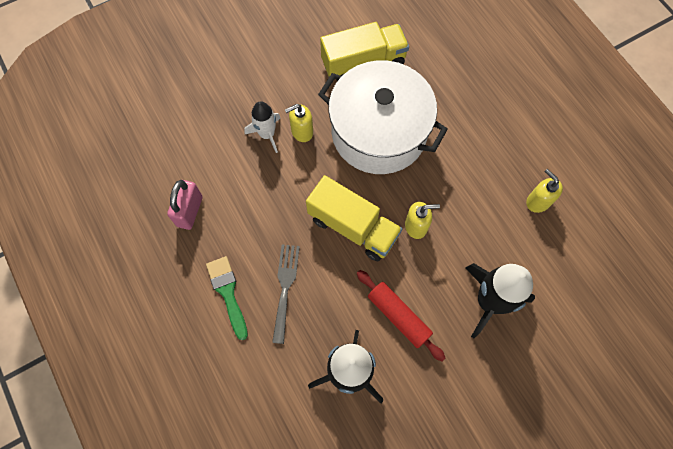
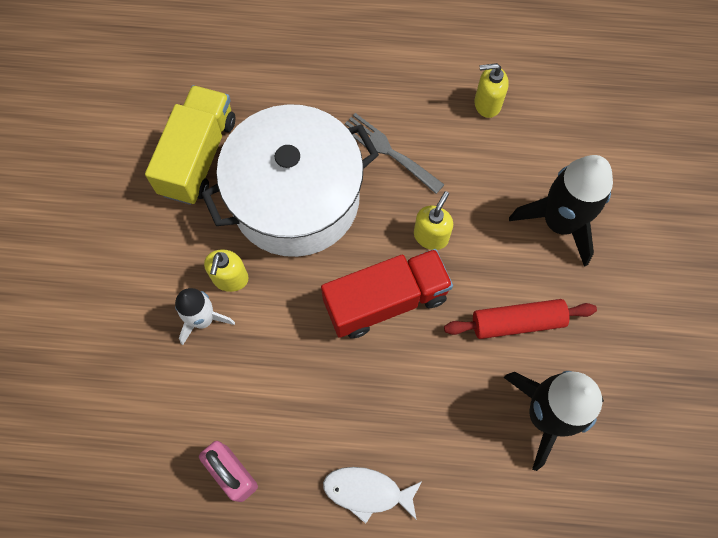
camera: 55 degrees left, 0 degrees up
green brush [206,256,248,340] -> white fish [323,467,422,524]
grey fork [272,244,300,344] -> grey fork moved to [345,113,445,194]
yellow truck [306,175,402,261] -> red truck [321,249,453,338]

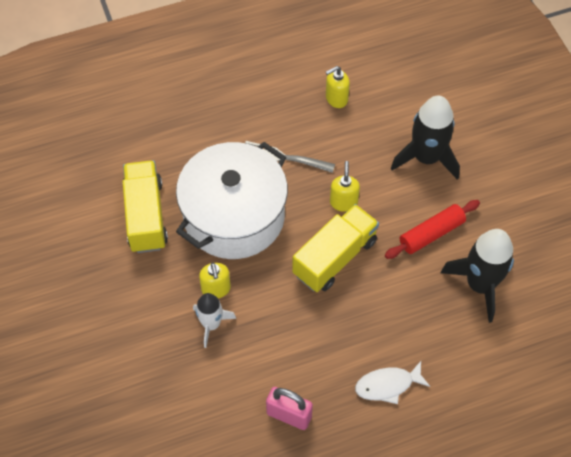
camera: 25 degrees left, 10 degrees down
red truck [321,249,453,338] -> yellow truck [292,204,379,292]

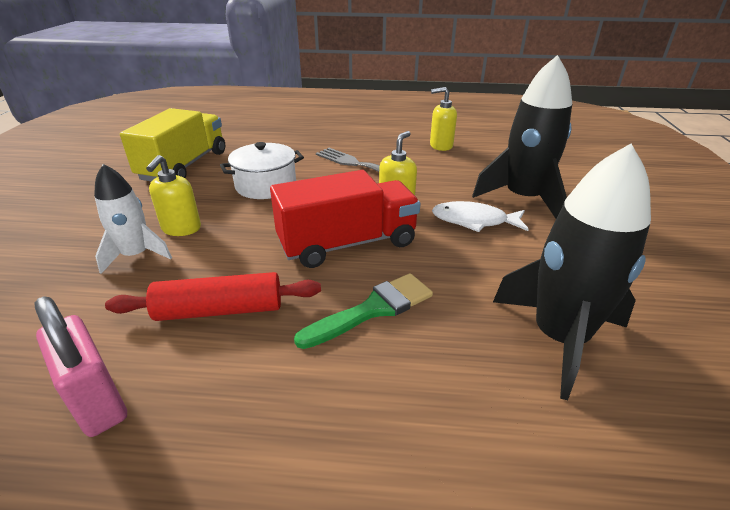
camera: 25 degrees right, 25 degrees down
white pot [176,142,288,259] -> white pot [220,142,304,199], size x0.50
yellow truck [292,204,379,292] -> red truck [270,170,420,268]
white fish [355,361,430,404] -> white fish moved to [432,201,529,232]
red rolling pin [385,200,480,259] -> red rolling pin moved to [105,272,321,321]
none -> green brush [294,273,433,349]

